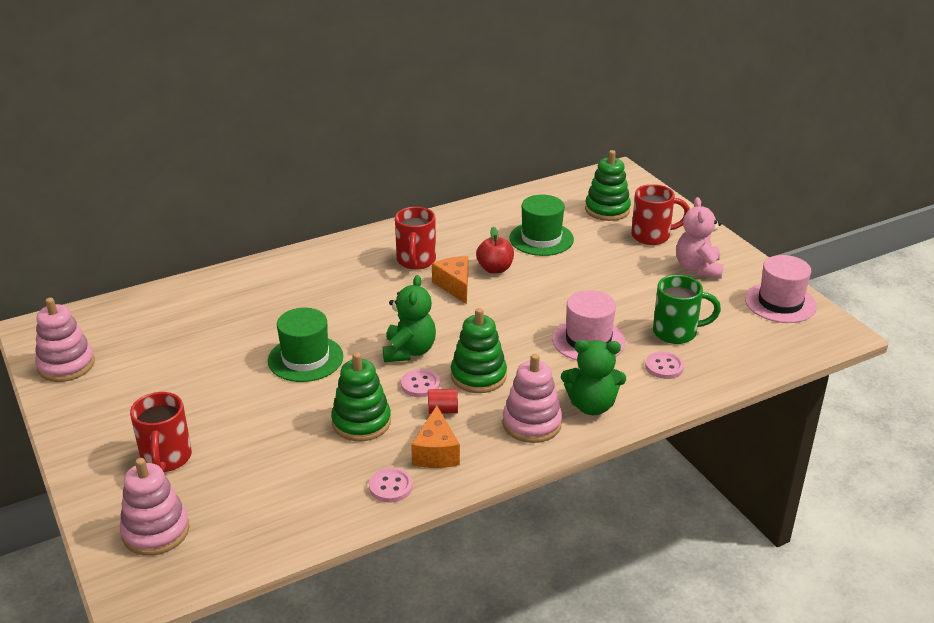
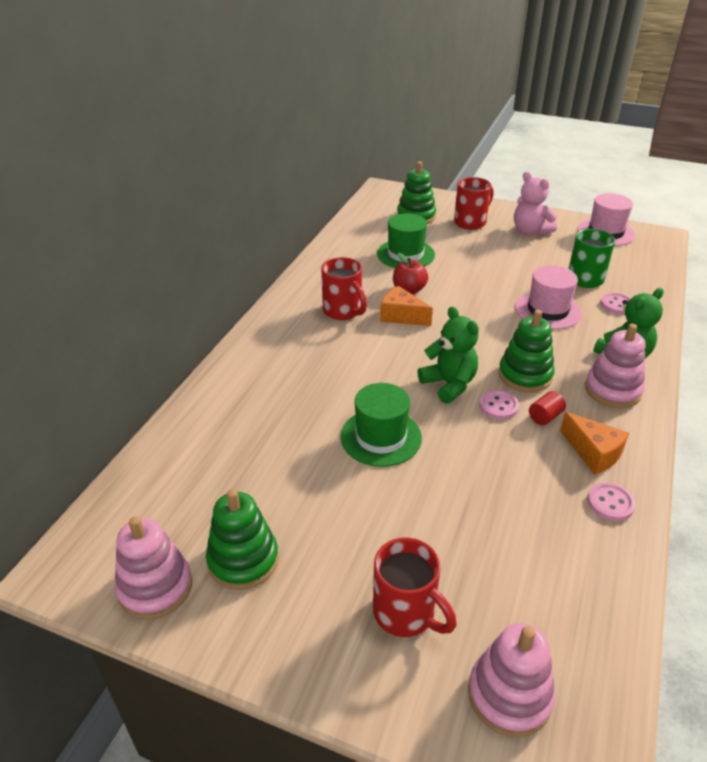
camera: 40 degrees left, 5 degrees up
green stacking toy [331,352,391,441] -> green stacking toy moved to [206,489,279,590]

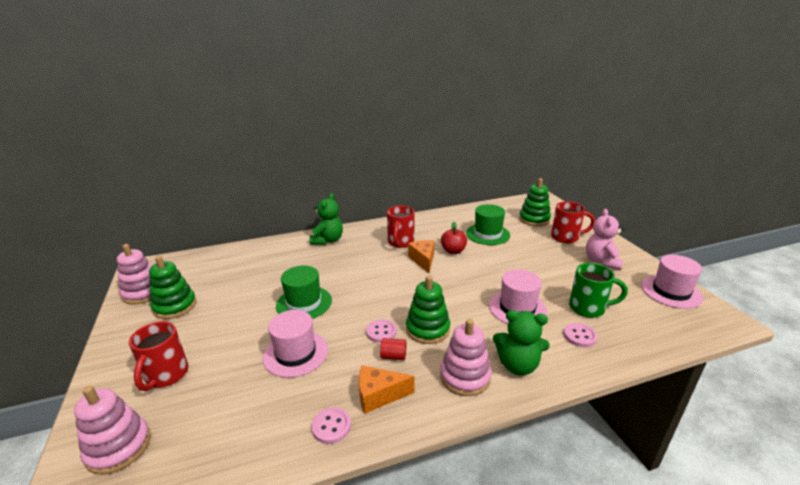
camera: 50 degrees right, 10 degrees down
green teddy bear [418,307,479,404] -> green teddy bear moved to [309,193,343,245]
orange cheese [560,412,629,474] -> orange cheese turned 75 degrees clockwise [359,365,415,414]
none -> pink hat [263,310,328,378]

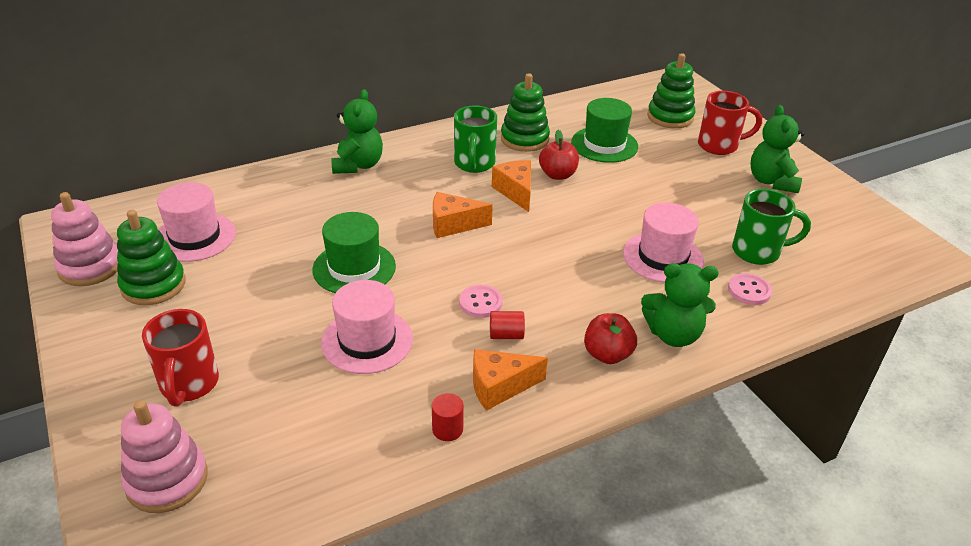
camera: 10 degrees left, 10 degrees up
pink button [312,407,351,444] -> red cylinder [432,393,464,441]
red mug [387,206,414,248] -> green mug [454,106,497,173]
green stacking toy [406,275,450,344] -> green stacking toy moved to [501,73,550,152]
pink stacking toy [440,319,492,396] -> red apple [584,313,637,364]
pink teddy bear [586,209,624,270] -> green teddy bear [750,105,804,193]
pink hat [641,255,703,309] -> pink hat moved to [157,182,236,262]
none -> orange cheese [433,192,493,238]

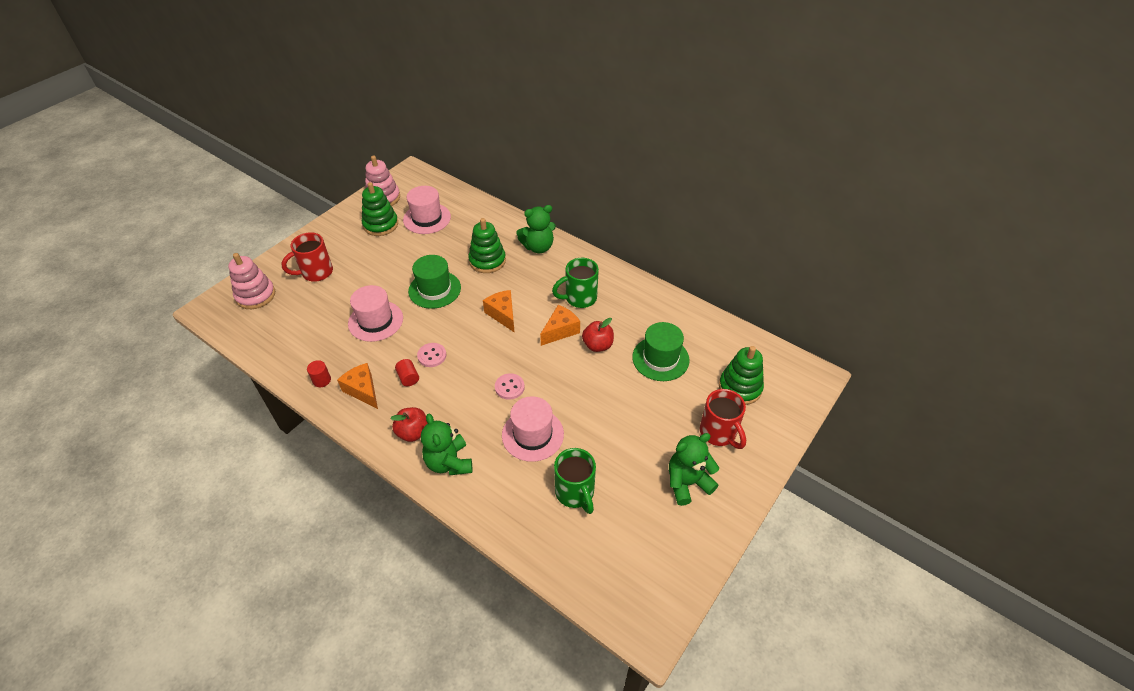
camera: 65 degrees right, 10 degrees up
green stacking toy [501,73,550,152] -> green stacking toy moved to [468,218,506,273]
pink button [728,273,772,305] -> pink button moved to [495,373,525,400]

